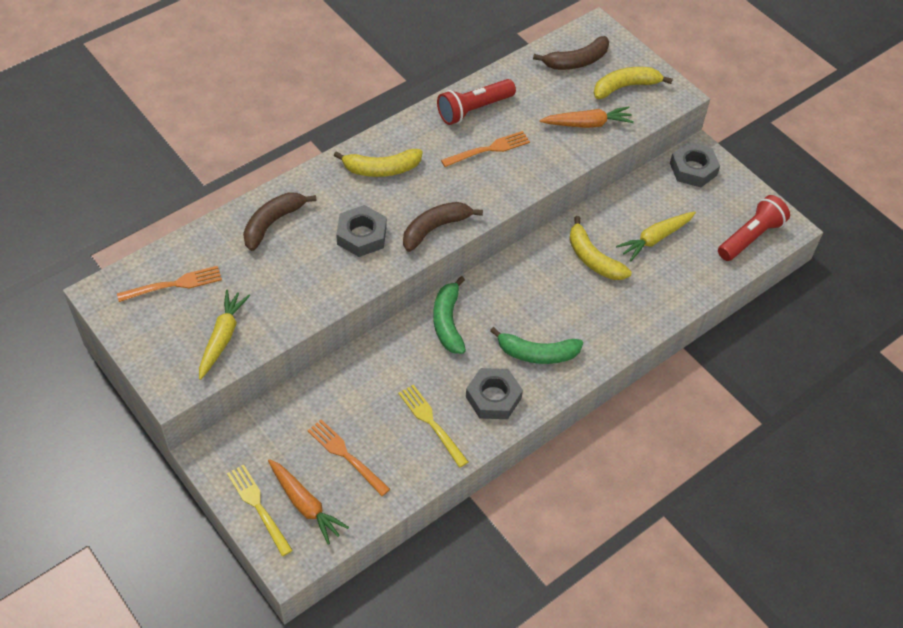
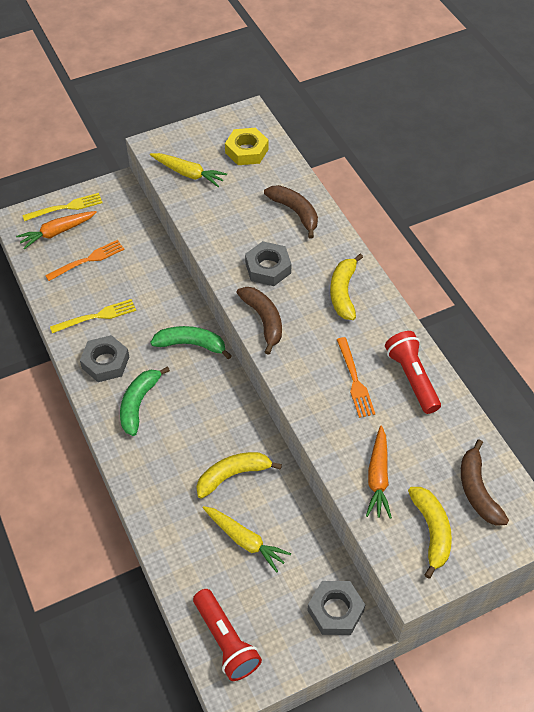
camera: 105 degrees right, 0 degrees up
orange fork [117,266,222,302] -> yellow nut [225,128,269,165]
yellow carrot [616,211,696,261] -> yellow carrot turned 150 degrees clockwise [203,506,291,573]

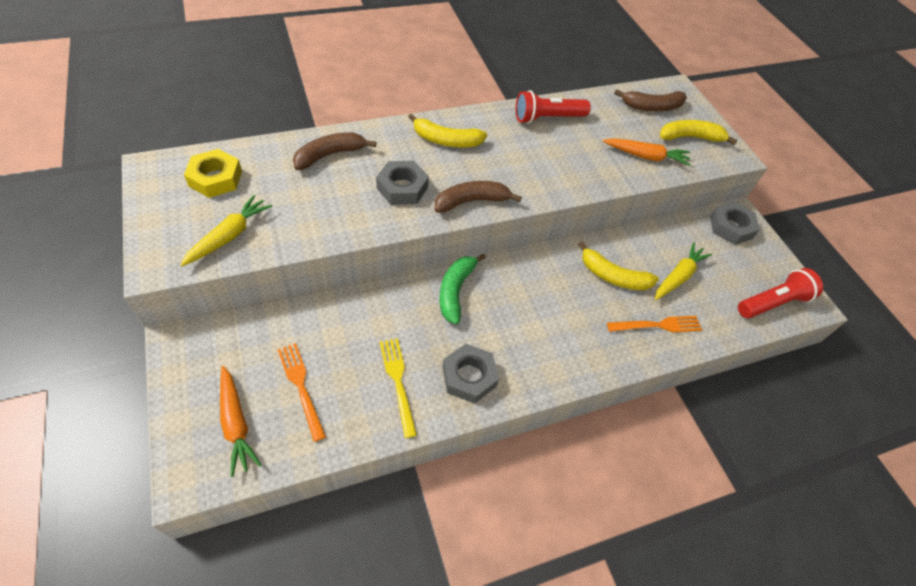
camera: 90 degrees left, 0 degrees up
yellow fork [22,193,103,221] -> none
green banana [120,366,170,436] -> none
yellow banana [196,452,282,499] -> yellow banana turned 45 degrees counterclockwise [578,241,659,290]
orange fork [336,337,375,418] -> orange fork moved to [607,316,702,332]

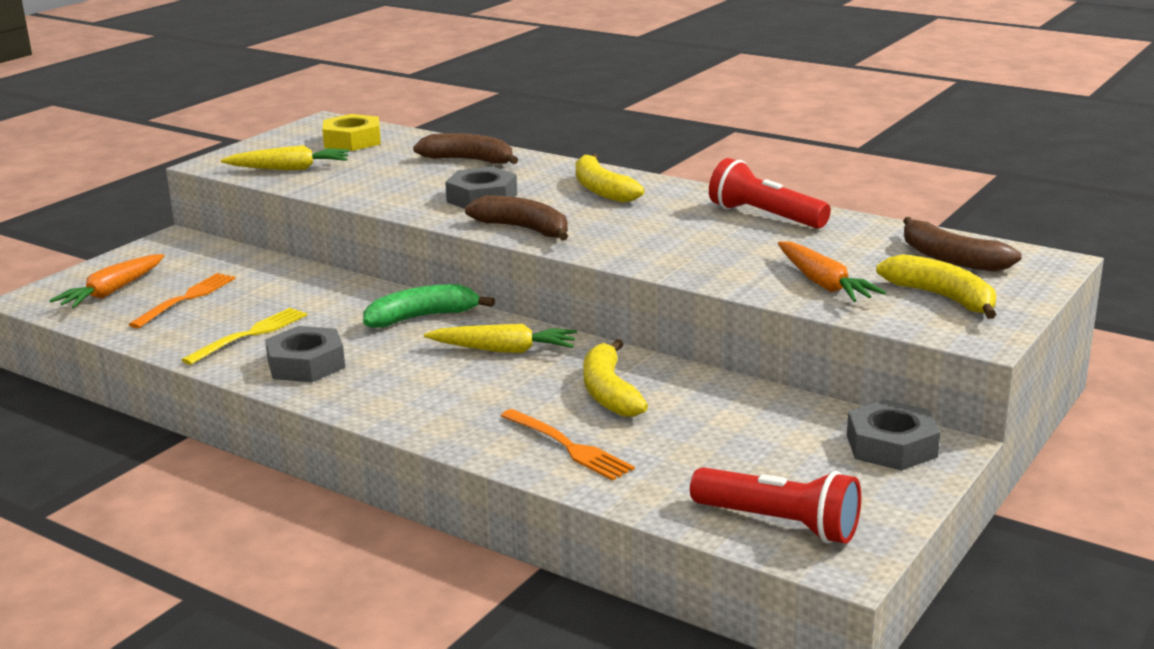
camera: 60 degrees right, 30 degrees down
yellow carrot [655,242,712,300] -> yellow carrot moved to [424,324,577,353]

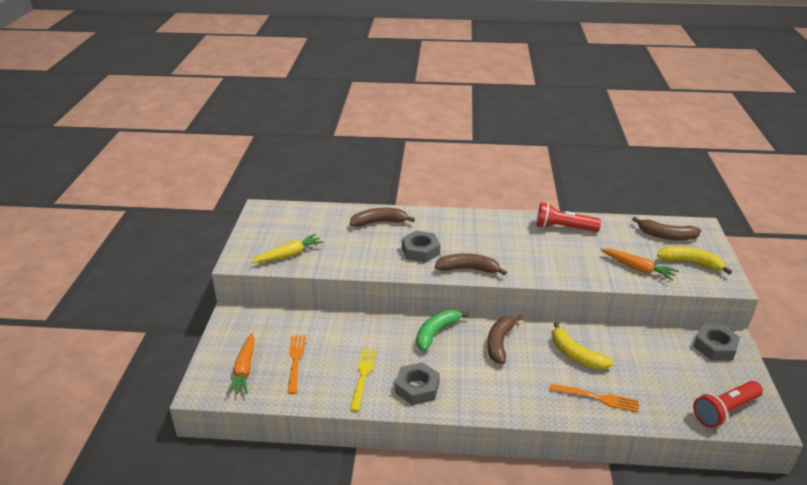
camera: 30 degrees left, 10 degrees up
yellow nut [322,114,381,151] -> none
yellow carrot [424,324,577,353] -> brown banana [487,314,523,364]
yellow banana [576,153,644,203] -> none
red flashlight [690,467,861,544] -> red flashlight turned 150 degrees clockwise [693,381,763,428]

